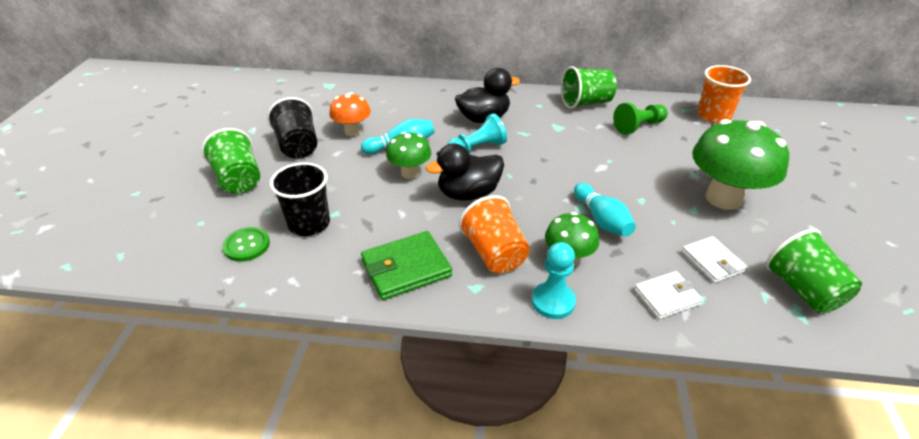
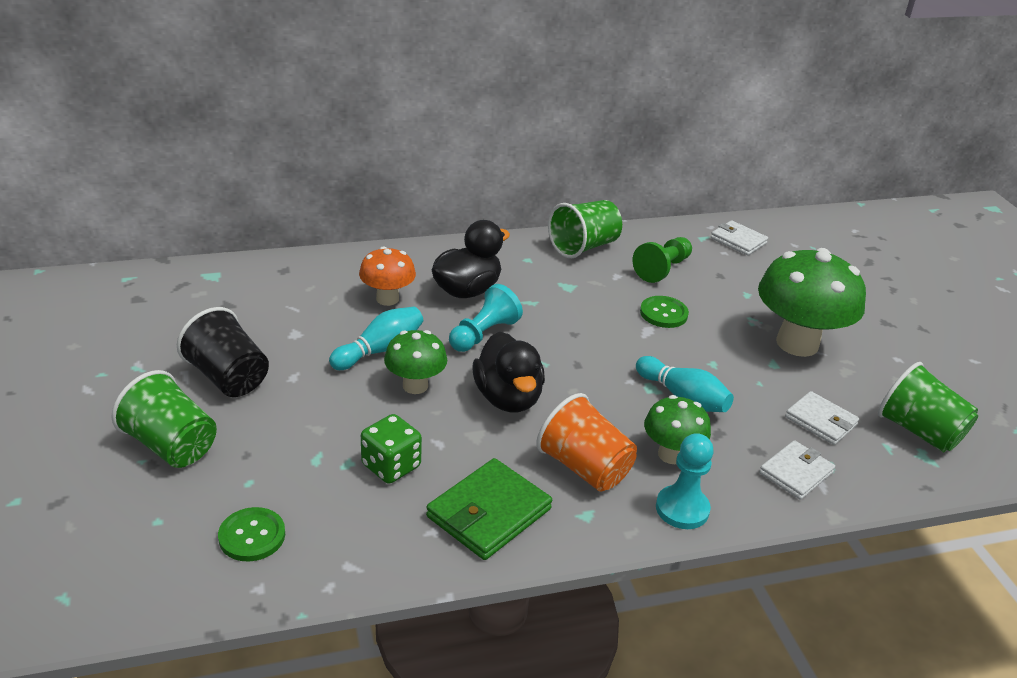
camera: 25 degrees left, 5 degrees down
black cup [270,162,330,236] -> none
orange mushroom [329,92,371,136] -> orange mushroom moved to [359,246,416,306]
black duck [426,143,504,201] -> black duck turned 60 degrees counterclockwise [473,332,545,413]
orange cup [697,65,751,123] -> white wallet [711,220,768,255]
none -> green dice [361,414,422,484]
none -> green button [640,296,689,328]

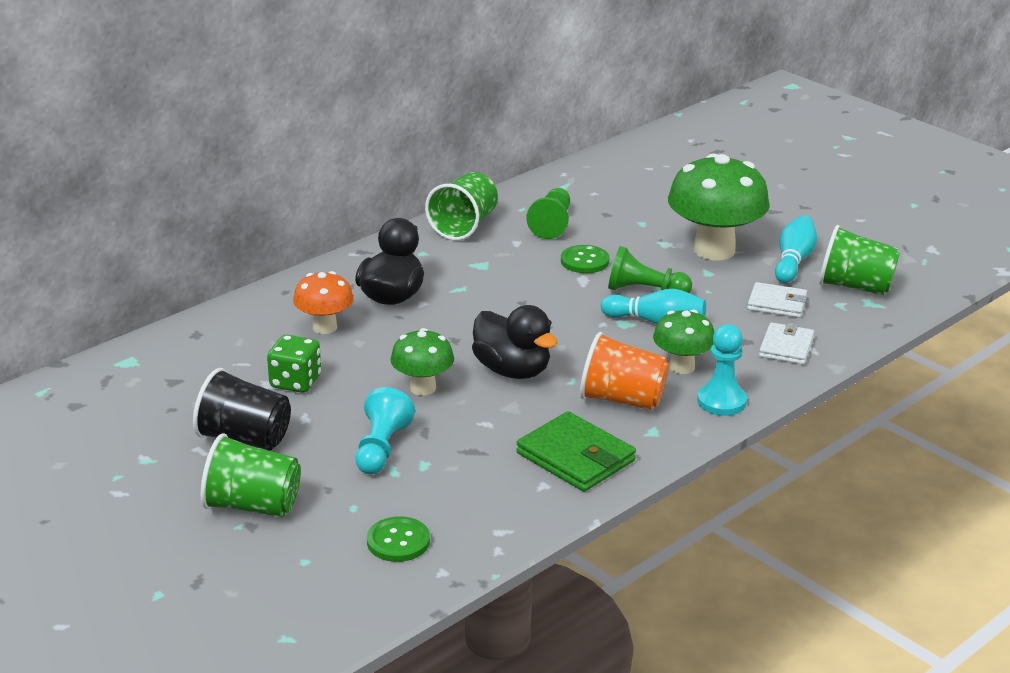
camera: 25 degrees left, 5 degrees down
turquoise bowling pin [329,307,423,370] -> turquoise bowling pin moved to [775,215,817,283]
green dice [361,414,422,484] -> green dice moved to [267,335,321,393]
green wallet [426,458,552,560] -> green wallet turned 60 degrees counterclockwise [516,411,636,492]
turquoise pawn [449,284,523,352] -> turquoise pawn moved to [356,387,415,474]
white wallet [711,220,768,255] -> none
none -> green pawn [608,246,692,293]

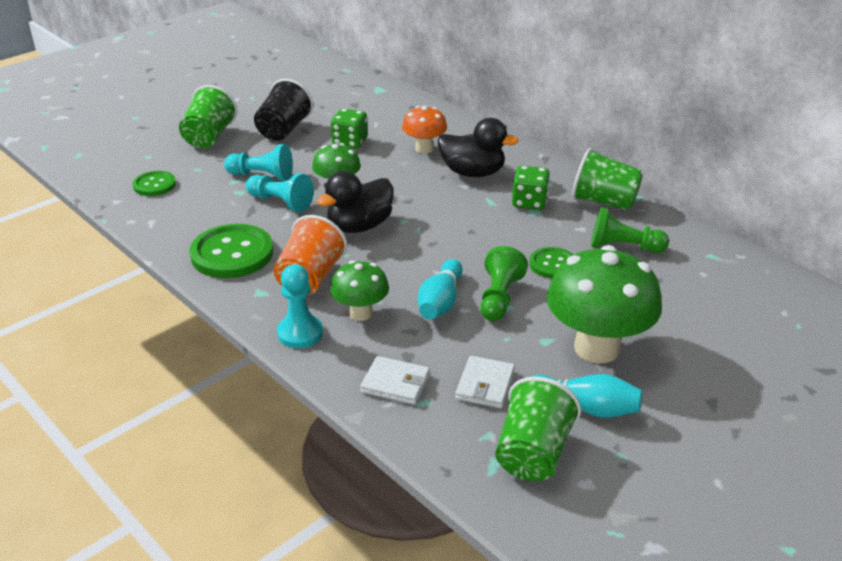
camera: 90 degrees right, 5 degrees up
green wallet [516,411,636,492] -> green button [189,224,273,278]
none -> turquoise pawn [246,173,314,212]
none -> green dice [512,166,550,210]

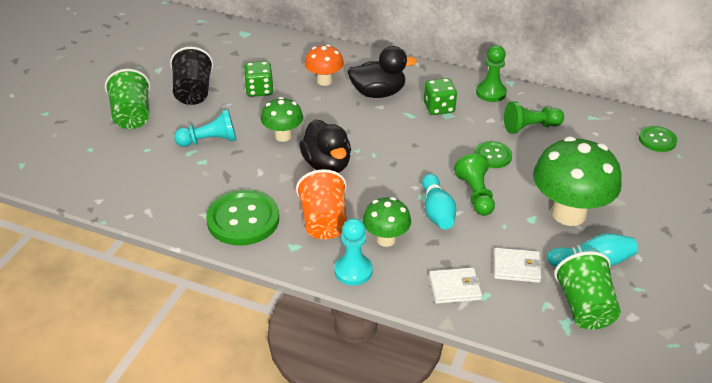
camera: 25 degrees left, 5 degrees up
green button [133,171,176,196] -> green button moved to [639,126,677,152]
turquoise pawn [246,173,314,212] -> none
black duck [317,171,393,233] -> black duck turned 45 degrees counterclockwise [299,119,351,173]
white wallet [455,356,515,408] -> white wallet turned 75 degrees counterclockwise [494,248,543,283]
green cup [572,148,643,210] -> green pawn [476,45,507,102]

